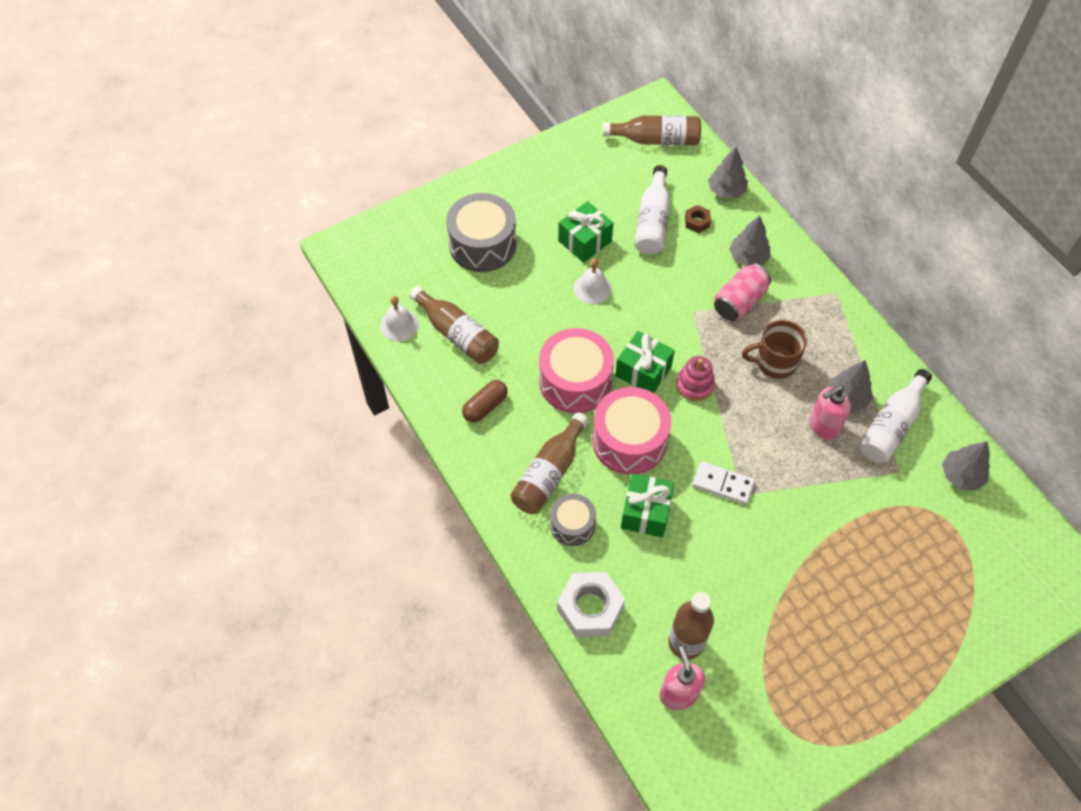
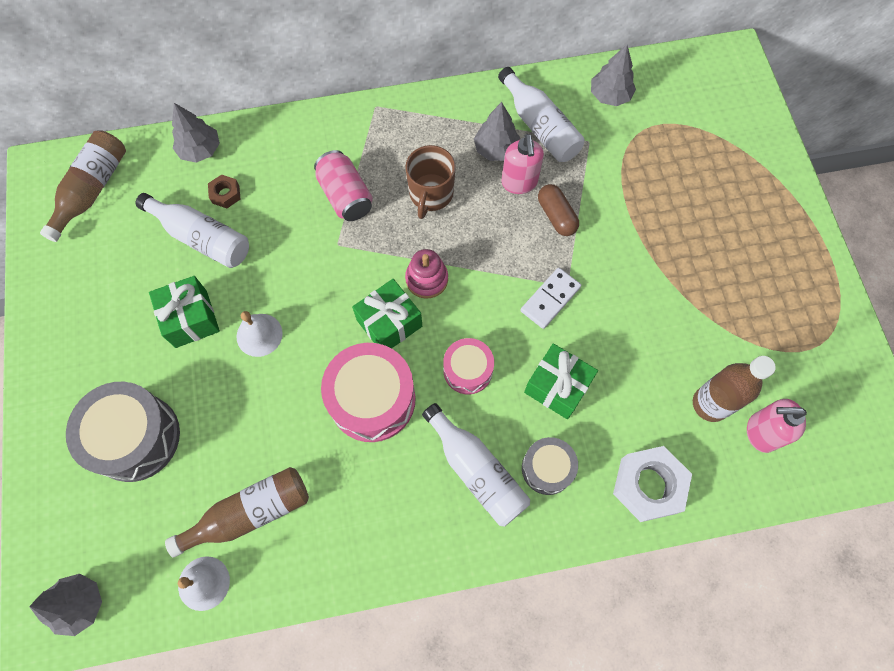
camera: 70 degrees left, 10 degrees up
brown capsule [462,380,508,423] -> brown capsule moved to [538,184,579,236]
brown bottle [511,412,589,514] -> white bottle [422,403,530,526]
pink drum [592,387,671,475] -> pink drum [443,338,494,394], size x0.58
grey tree [729,215,770,266] -> grey tree moved to [29,574,102,636]

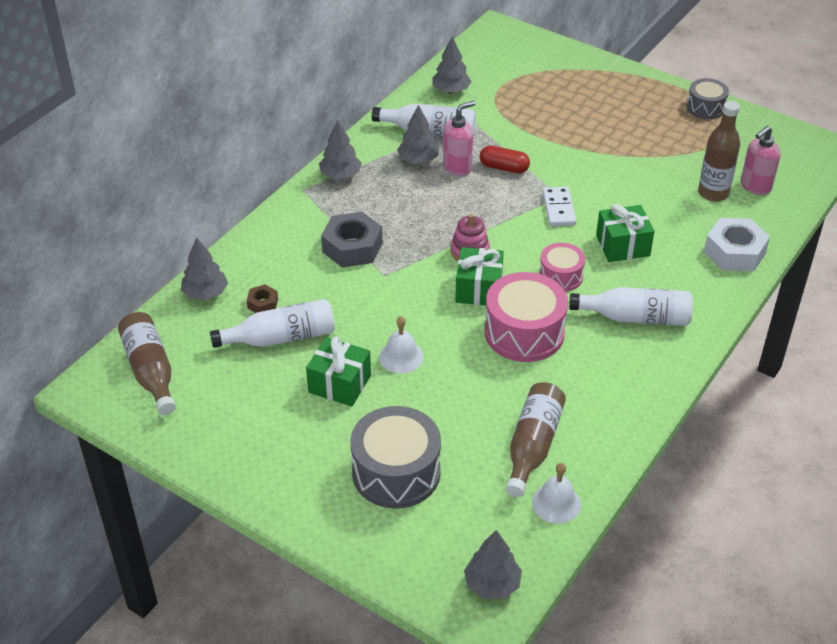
camera: 45 degrees left, 25 degrees down
pink can [314,150,373,221] -> grey nut [321,212,383,268]
brown mug [405,145,456,219] -> none
pink soap dispenser [502,134,544,194] -> pink soap dispenser turned 75 degrees counterclockwise [443,101,475,176]
grey drum [522,437,578,495] -> grey drum moved to [686,78,729,119]
brown capsule [538,184,579,236] -> red capsule [479,145,530,173]
none -> grey tree [319,120,361,179]

